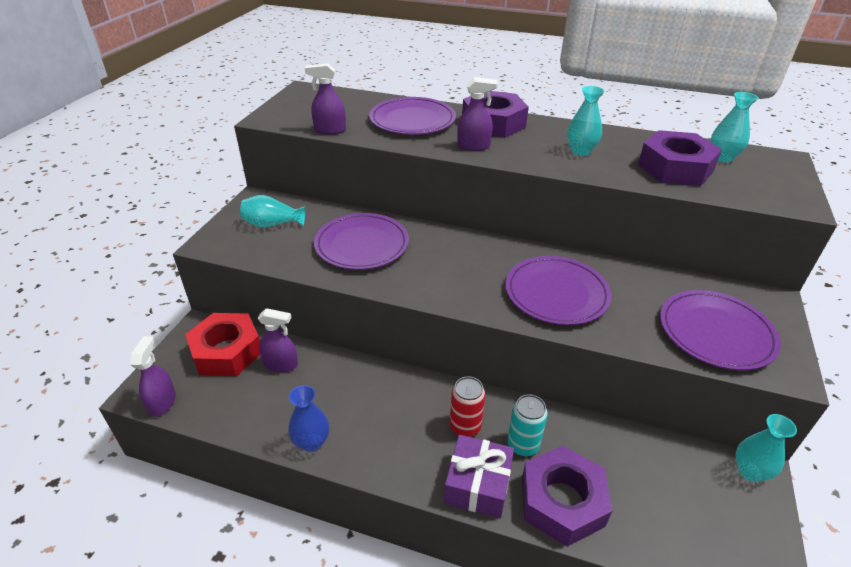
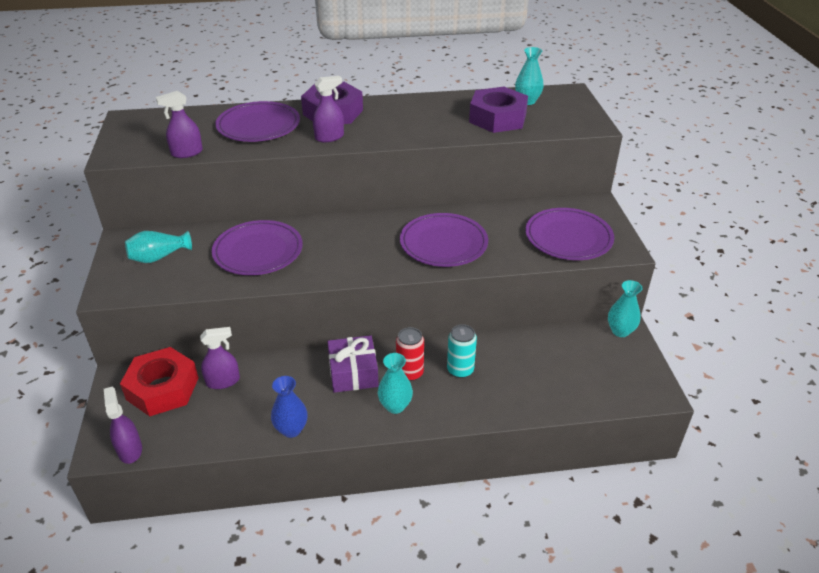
camera: 25 degrees left, 0 degrees up
purple gift [444,435,514,518] -> purple gift moved to [327,335,379,393]
purple nut [522,446,612,546] -> none
turquoise vase [567,86,605,156] -> turquoise vase moved to [378,353,413,414]

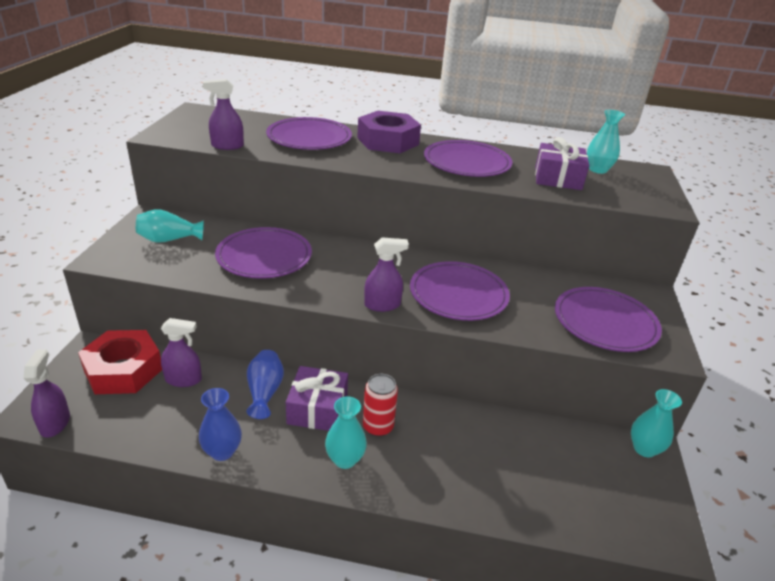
camera: 15 degrees right, 5 degrees down
purple spray bottle [313,76,344,142] -> purple spray bottle moved to [364,237,409,312]
turquoise can [447,324,477,378] -> none
purple nut [469,87,528,133] -> purple gift [535,137,589,190]
none -> blue vase [247,350,284,419]
none -> purple plate [424,140,512,177]

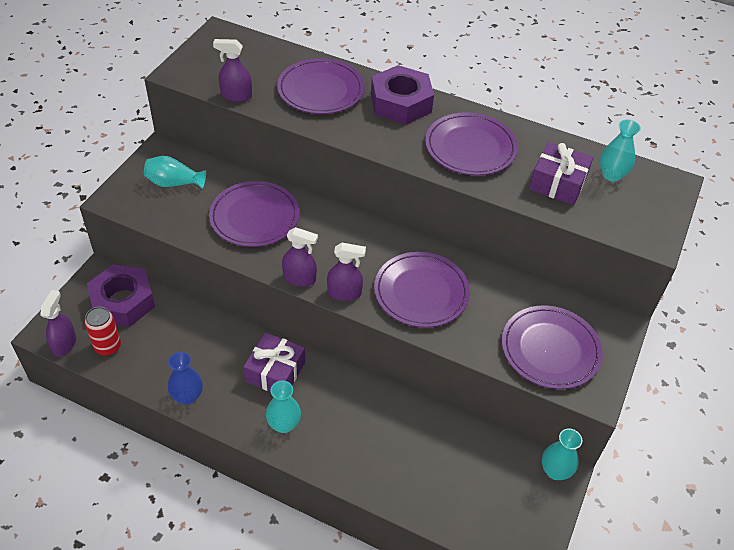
camera: 15 degrees right, 15 degrees up
red nut [78,330,162,394] -> purple nut [87,264,155,327]
purple spray bottle [161,318,202,387] -> purple spray bottle moved to [282,227,318,287]
blue vase [247,350,284,419] -> none
red can [363,374,398,436] -> red can moved to [84,307,121,356]

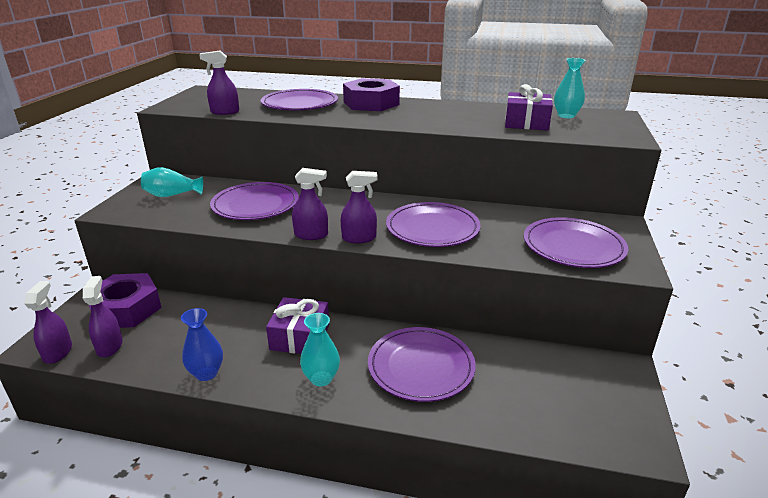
camera: 10 degrees left, 20 degrees down
red can [84,307,121,356] -> purple spray bottle [83,276,123,357]
purple plate [425,112,518,175] -> purple plate moved to [368,327,476,402]
turquoise vase [542,429,582,480] -> none

